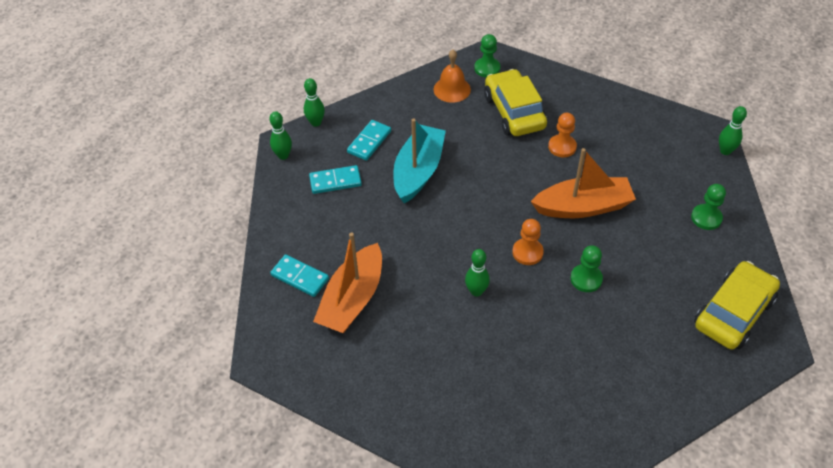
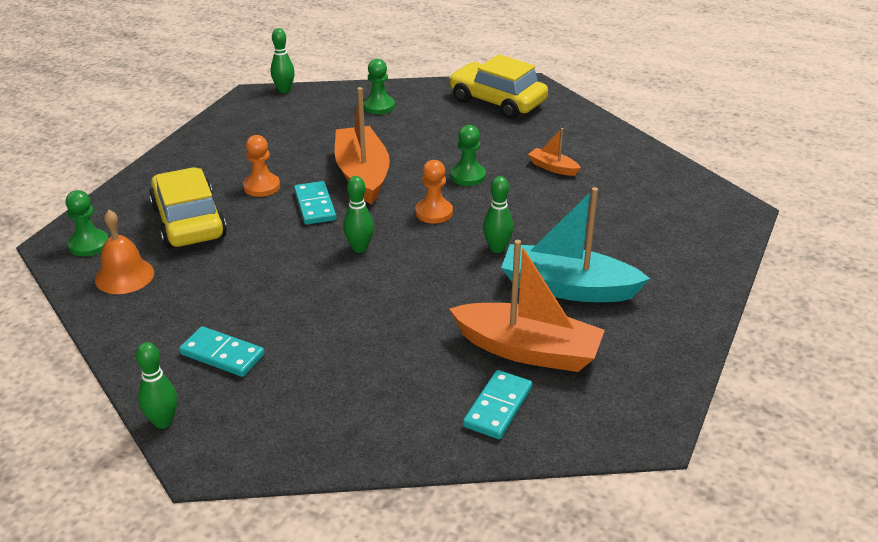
camera: 95 degrees left, 15 degrees down
green bowling pin [270,111,292,160] -> green bowling pin moved to [343,176,374,253]
turquoise domino [309,165,362,194] -> turquoise domino moved to [294,181,336,225]
turquoise boat [393,118,446,203] -> turquoise boat moved to [501,187,650,302]
yellow car [484,69,547,136] -> yellow car turned 90 degrees clockwise [149,167,227,248]
none -> orange boat [528,128,581,176]

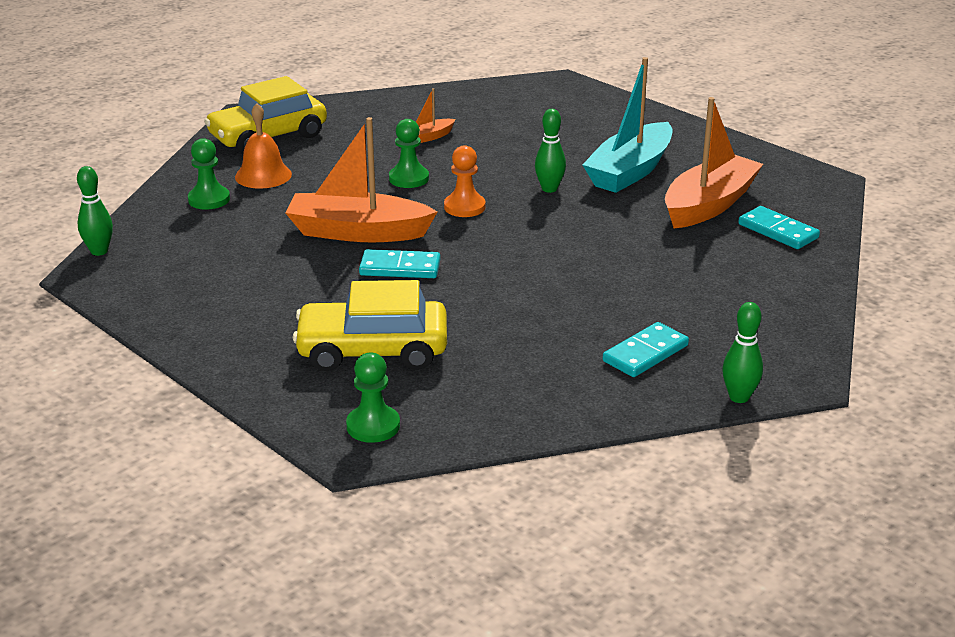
camera: 70 degrees left, 5 degrees down
orange bell [95,210,154,294] -> orange bell moved to [235,103,292,189]
orange pawn [243,135,280,197] -> none
green bowling pin [343,176,374,253] -> none

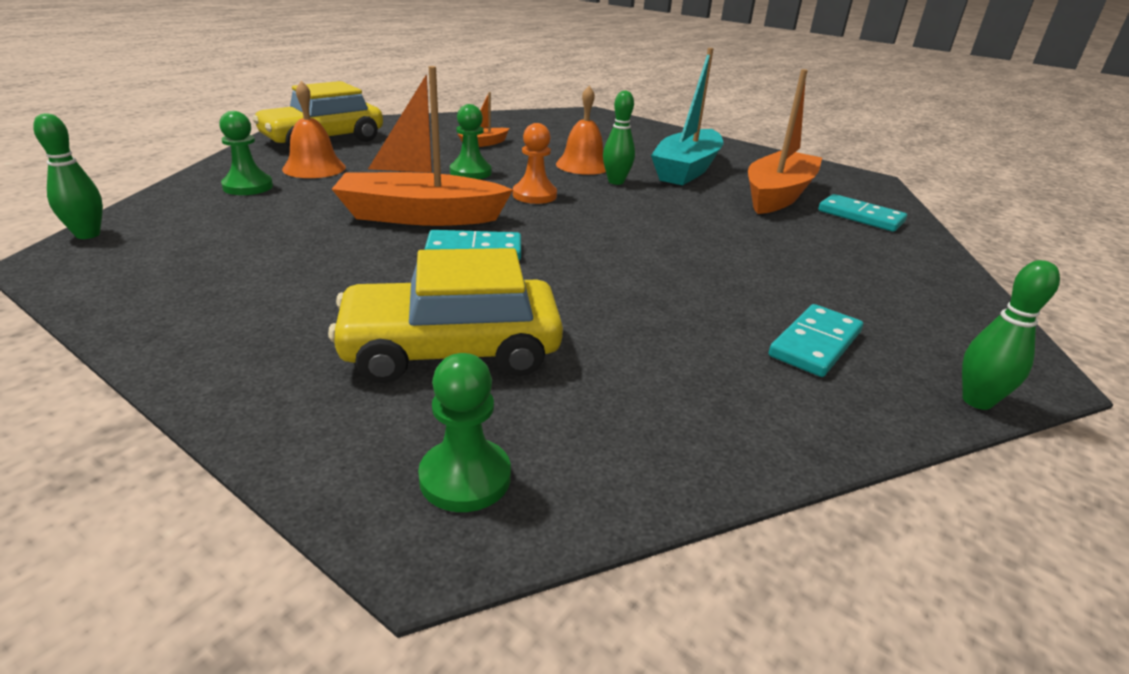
camera: 10 degrees left, 0 degrees up
none -> orange bell [556,86,606,175]

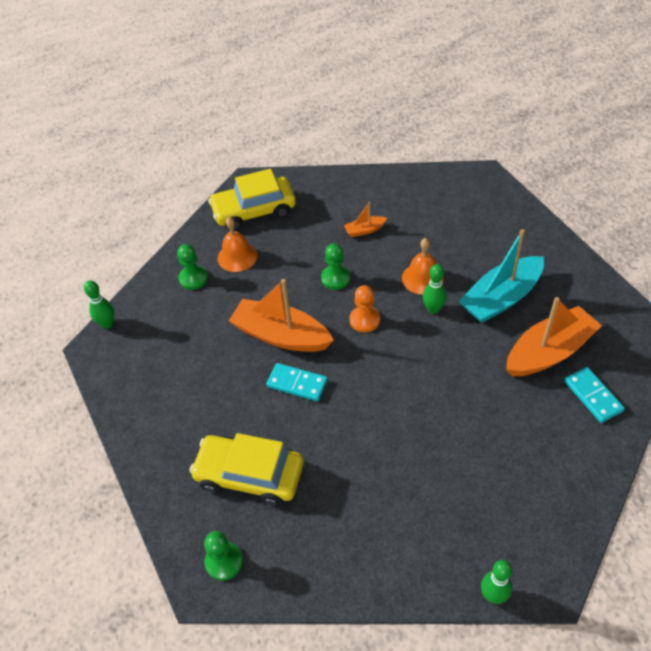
camera: 30 degrees right, 20 degrees up
turquoise domino [769,304,863,377] -> none

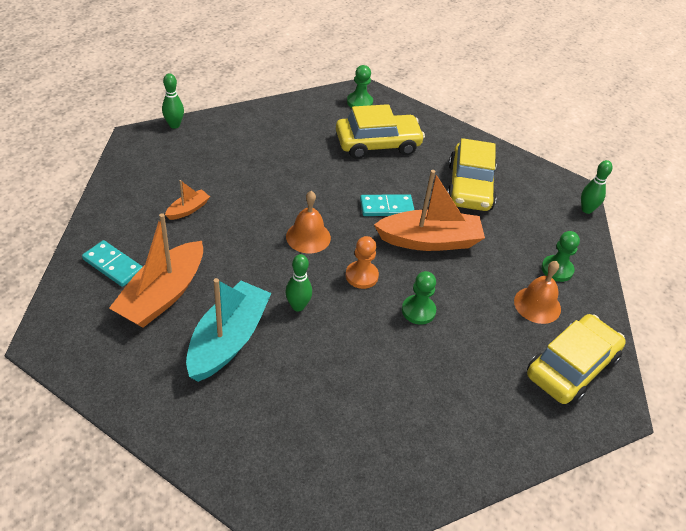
camera: 145 degrees right, 5 degrees down
orange boat [344,201,387,237] -> orange boat moved to [165,180,210,220]
orange bell [402,238,444,295] -> orange bell moved to [286,191,331,254]
none -> yellow car [447,138,497,211]

